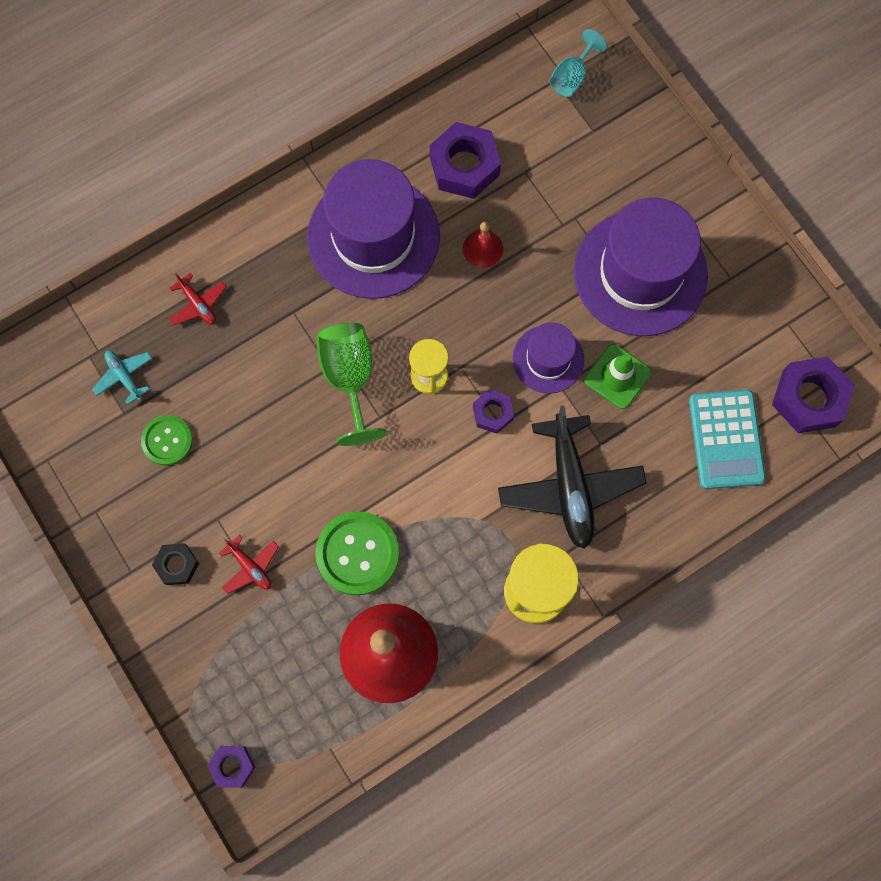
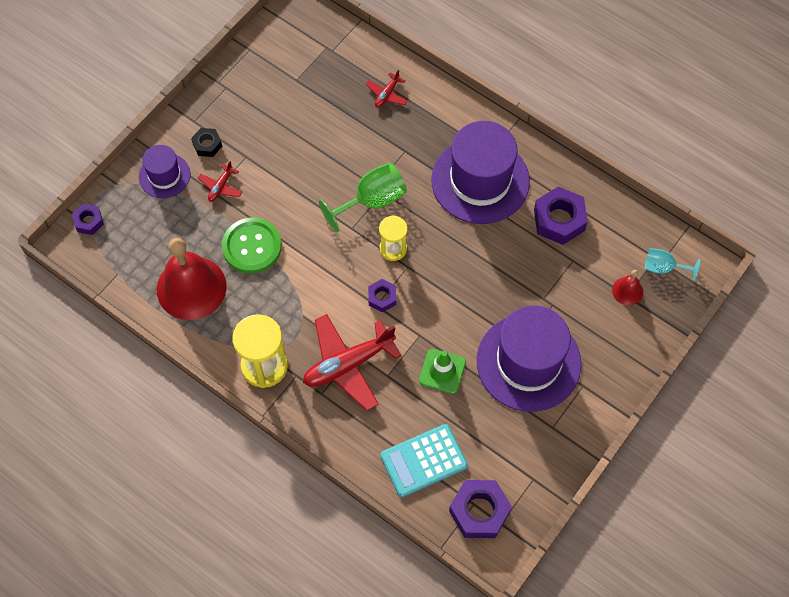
camera: 70 degrees right, 10 degrees down
turquoise plane [92,351,153,405] -> none
green button [141,415,193,466] -> none
red bell [463,222,503,268] -> red bell moved to [612,270,643,305]
black plane [498,405,646,549] -> red plane [303,314,402,411]
purple hat [513,323,584,394] -> purple hat moved to [139,145,190,198]

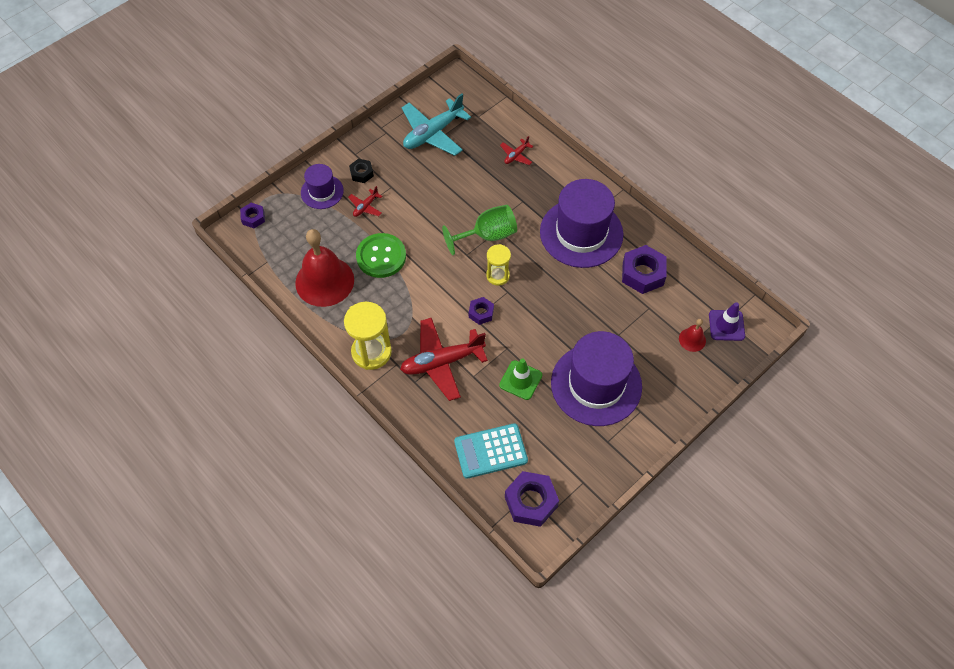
camera: 10 degrees right, 5 degrees down
turquoise goblet [645,248,700,281] -> purple traffic cone [709,302,745,341]
none -> turquoise plane [401,94,471,156]

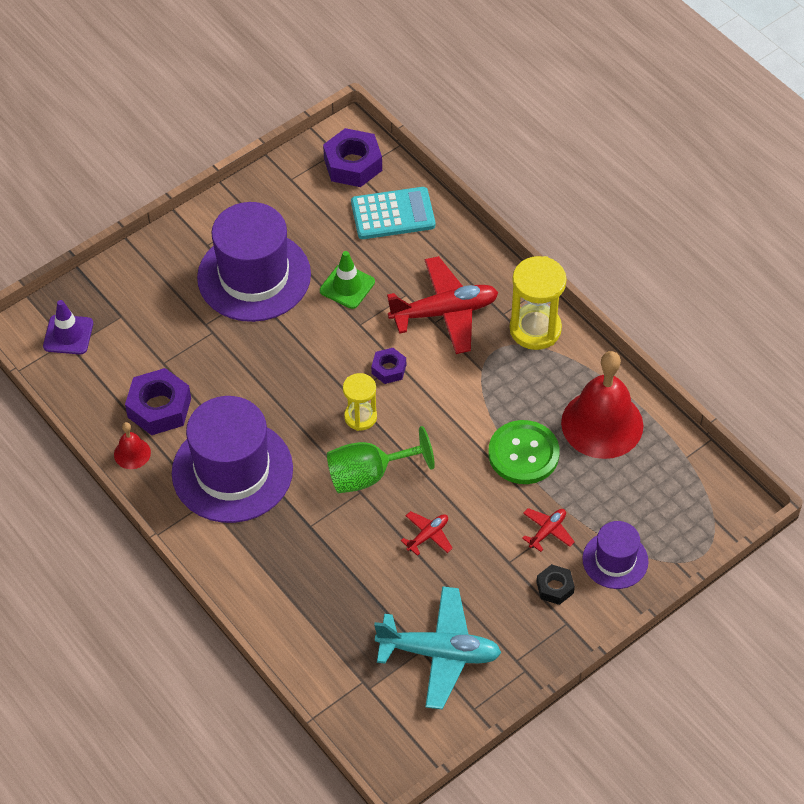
camera: 175 degrees left, 5 degrees down
purple nut [240,203,265,228] -> none
turquoise plane [401,94,471,156] -> turquoise plane turned 45 degrees clockwise [374,586,502,709]
red plane [500,136,533,165] -> red plane moved to [401,511,453,556]
red bell [679,319,706,352] -> red bell moved to [114,422,151,469]

